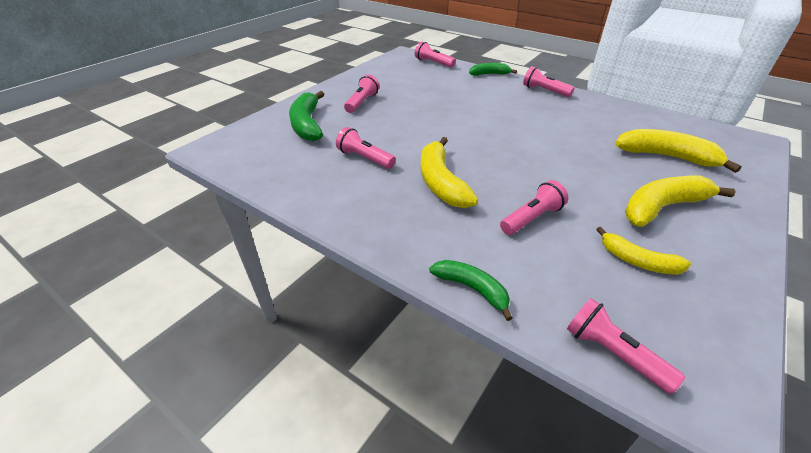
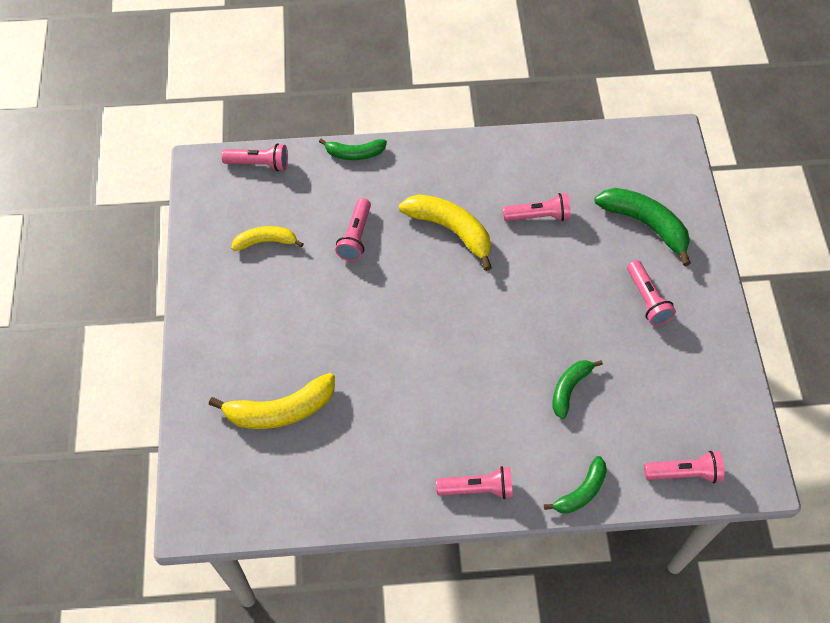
camera: 140 degrees right, 20 degrees up
yellow banana [625,176,736,227] -> none
none -> green banana [553,360,603,419]

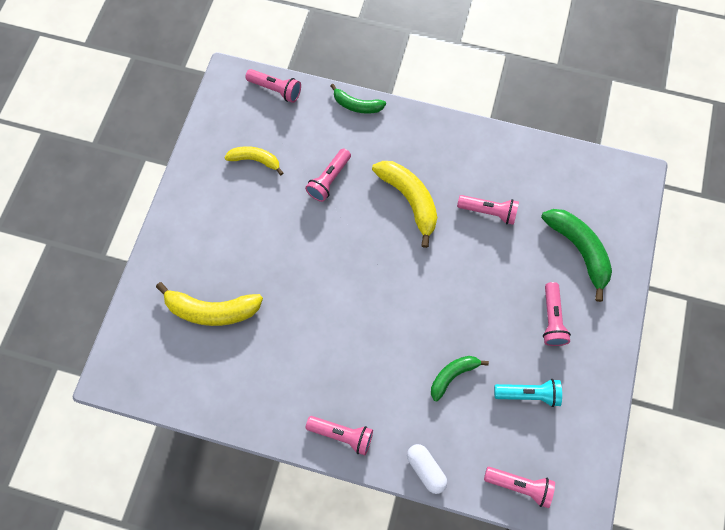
camera: 20 degrees right, 10 degrees up
green banana [544,456,607,513] -> white capsule [407,444,447,494]
none -> turquoise flashlight [494,379,562,407]

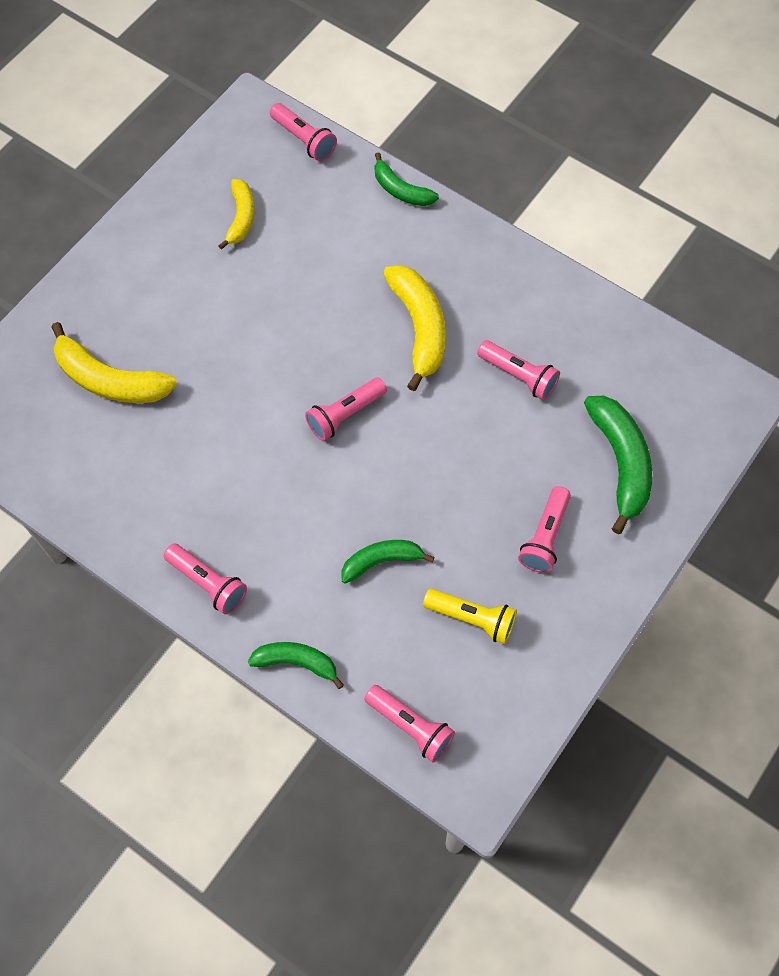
camera: 20 degrees right, 5 degrees down
yellow banana [225,146,283,175] -> yellow banana turned 60 degrees clockwise [218,179,255,250]
pink flashlight [305,148,351,202] -> pink flashlight moved to [305,378,387,441]
white capsule [407,444,447,494] -> green banana [248,642,344,689]
turquoise flashlight [494,379,562,407] -> yellow flashlight [423,589,517,644]

